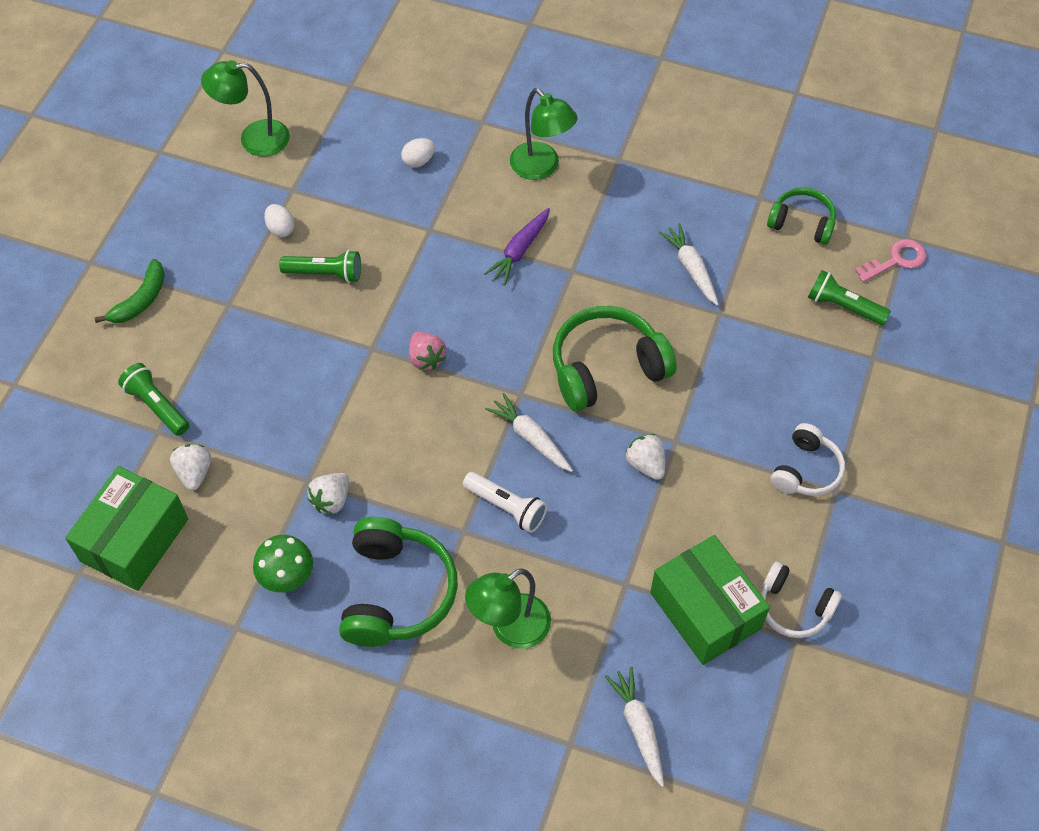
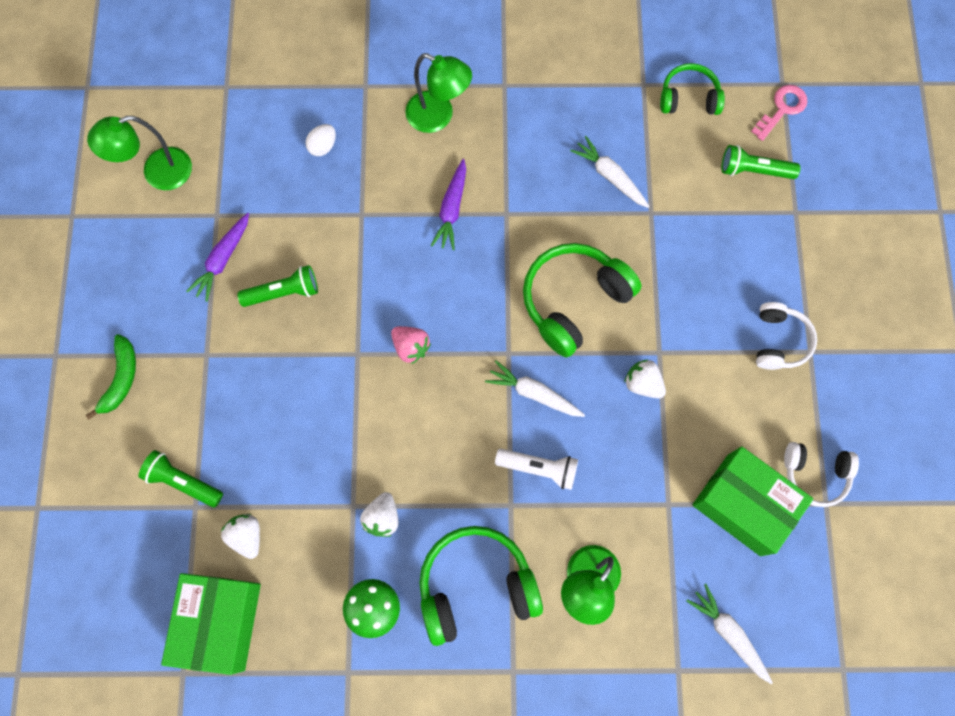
camera: 20 degrees left, 15 degrees up
white egg [264,204,295,237] -> purple carrot [186,213,249,302]
green headphones [339,517,458,647] -> green headphones turned 90 degrees counterclockwise [419,526,543,646]

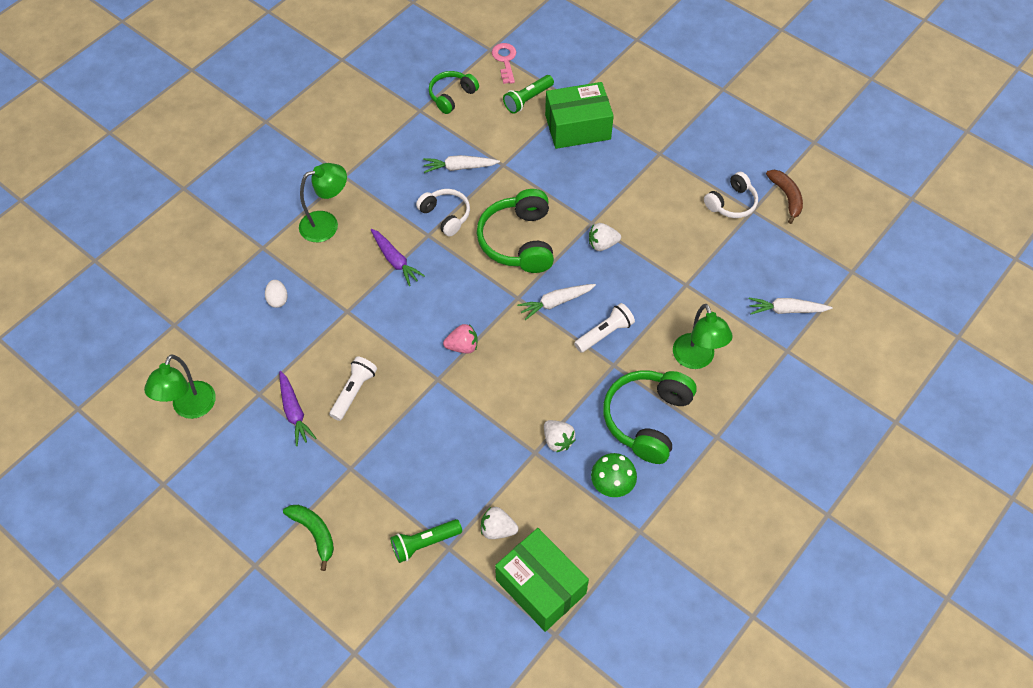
camera: 50 degrees left, 15 degrees down
green flashlight [237,265,318,307] -> white flashlight [329,356,377,421]
green box [692,446,813,556] -> green box moved to [545,82,614,149]
white headphones [756,302,817,370] -> white headphones moved to [416,189,470,237]
none -> brown banana [766,170,803,224]

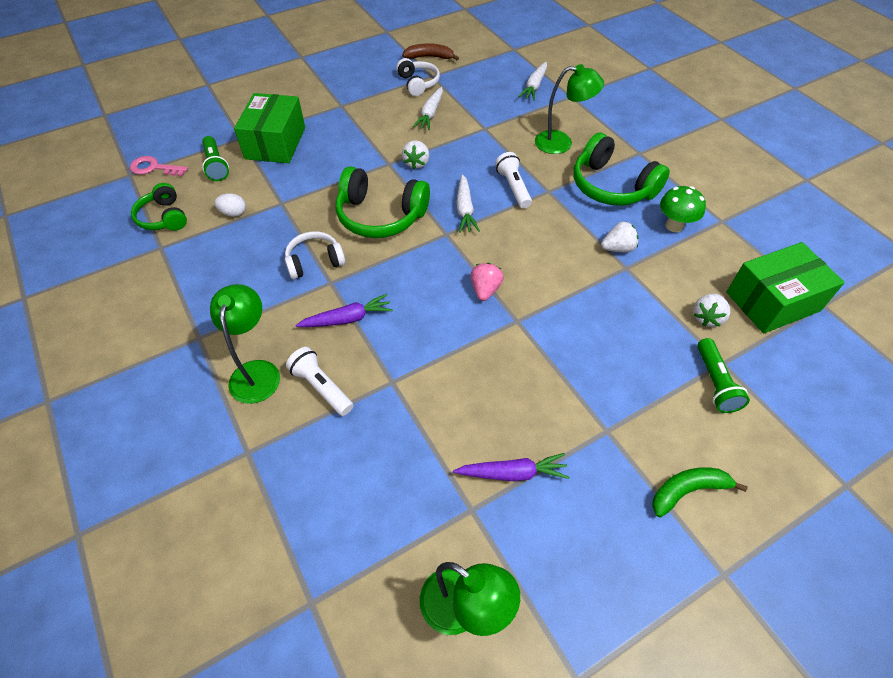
camera: 70 degrees left, 5 degrees down
white egg [265,280,288,308] -> white egg moved to [214,193,246,217]
white flashlight [329,356,377,421] -> white flashlight moved to [286,347,353,416]
white carrot [423,155,500,173] -> white carrot moved to [413,87,443,130]

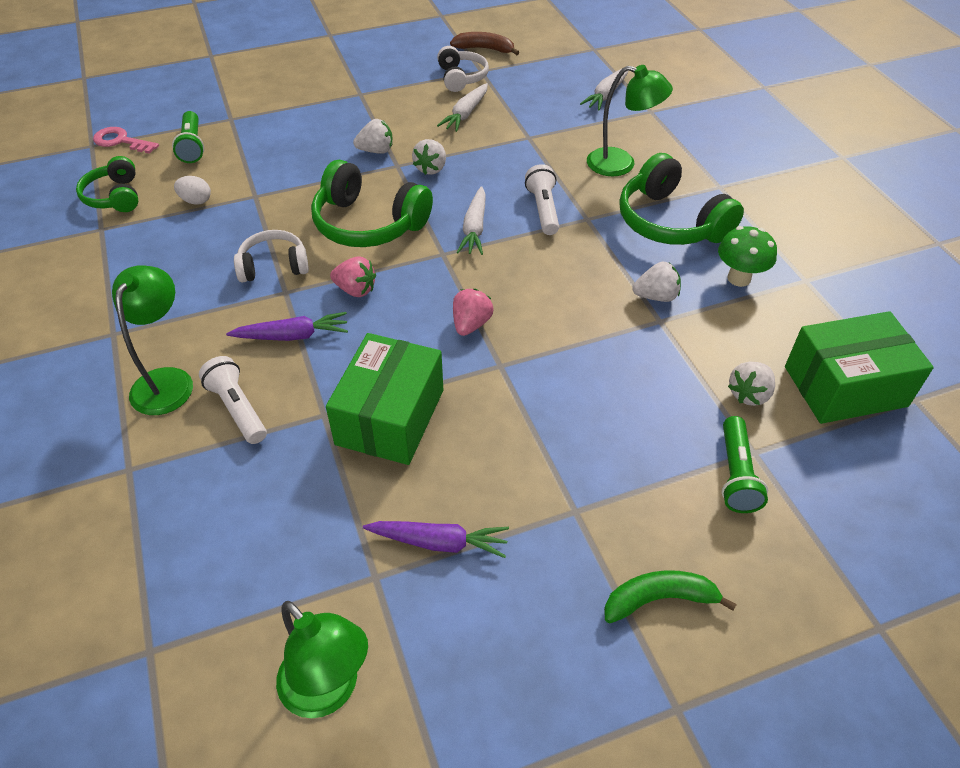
camera: 10 degrees right, 5 degrees down
green box [234,93,305,163] -> green box moved to [326,333,443,465]
none -> pink strawberry [330,256,376,297]
none -> white strawberry [353,119,393,154]

